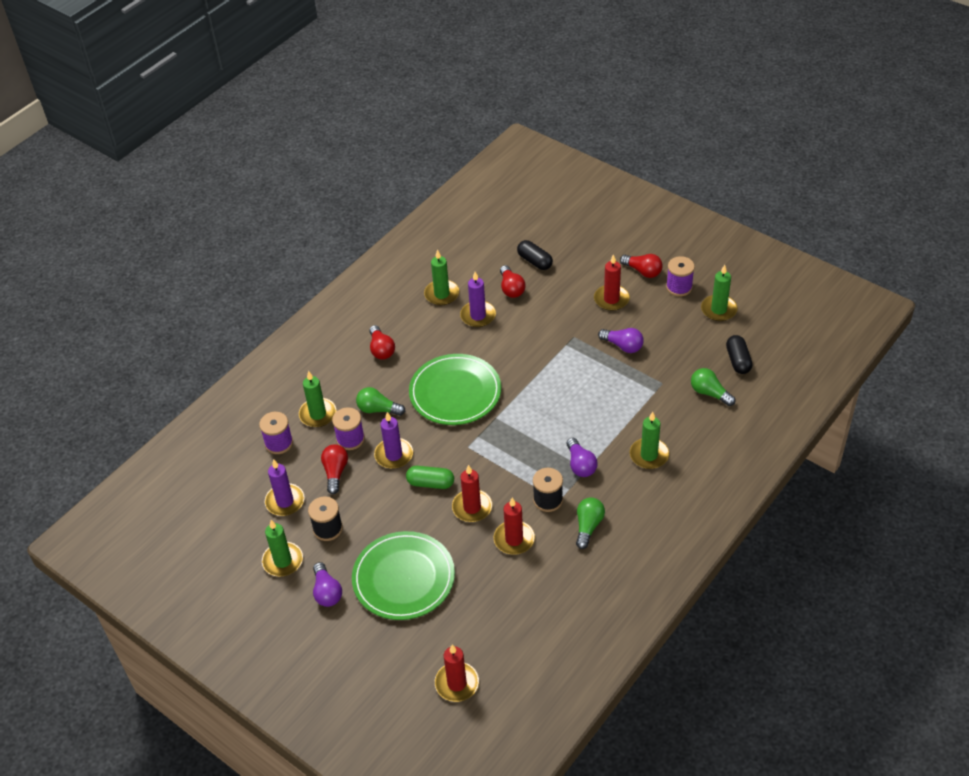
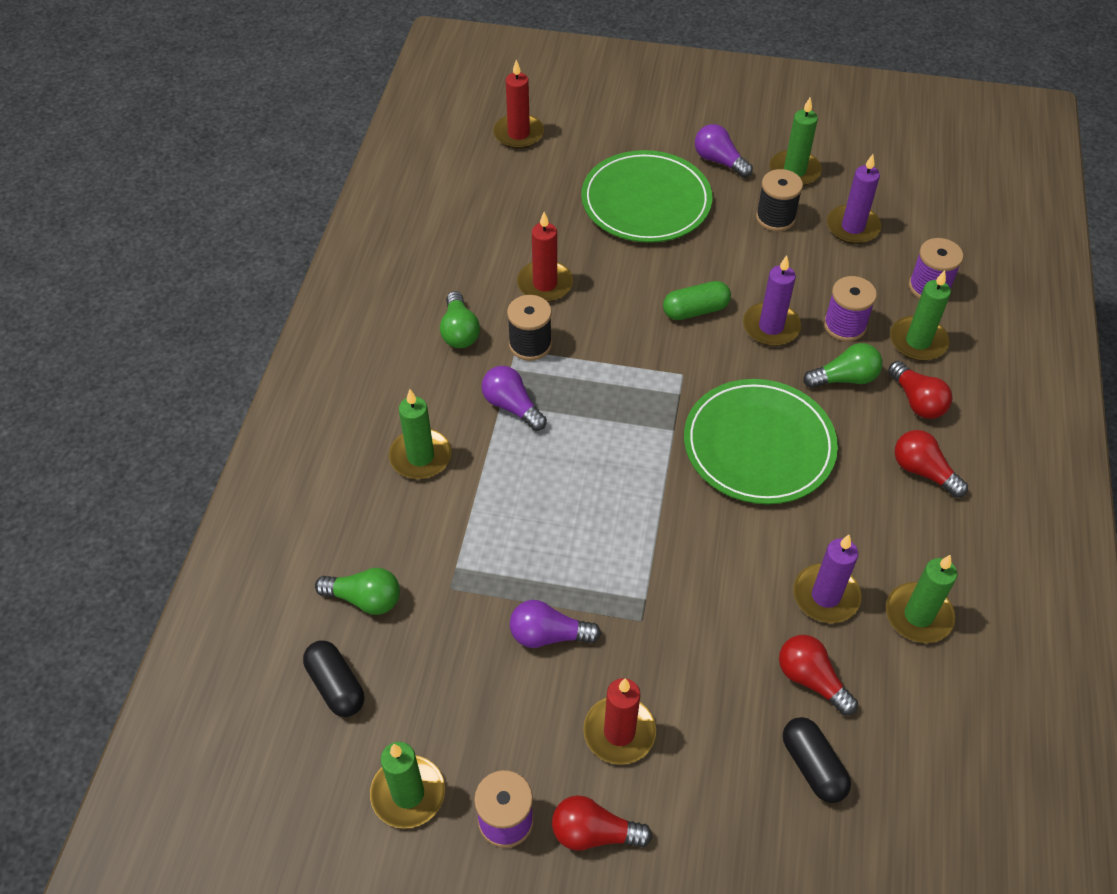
camera: 150 degrees right, 5 degrees up
red light bulb [321,444,348,494] -> red light bulb moved to [888,361,952,419]
red candle [452,465,492,522] -> none
black capsule [517,240,553,270] -> black capsule turned 45 degrees clockwise [783,717,851,803]

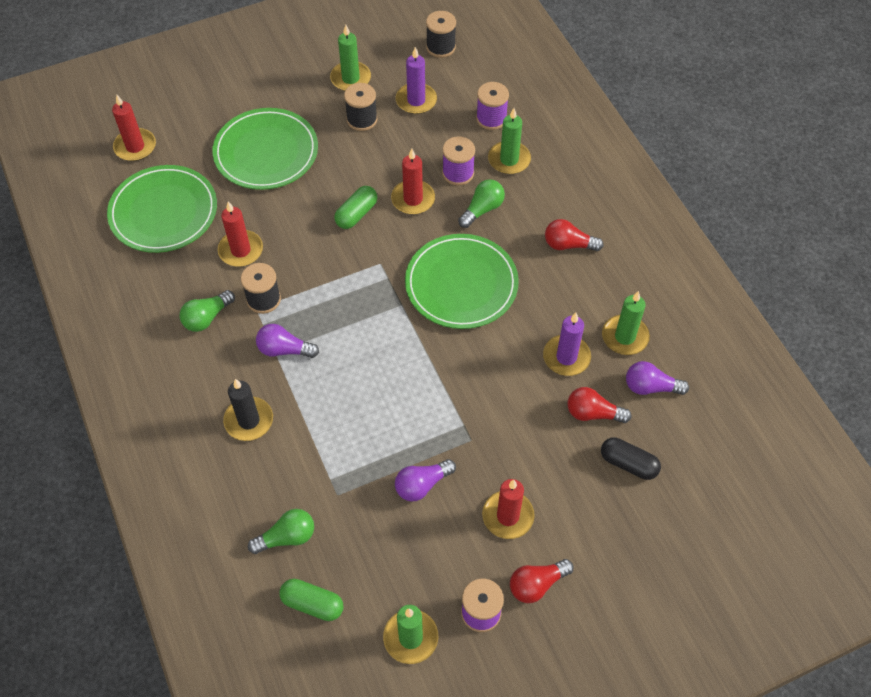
camera: 35 degrees left, 5 degrees up
black capsule [303,640,364,717] -> green capsule [280,579,344,621]
green candle [389,389,452,479] -> black candle [223,379,273,441]
green light bulb [440,291,480,348] -> green light bulb turned 90 degrees clockwise [179,290,235,332]
purple light bulb [695,124,753,178] -> purple light bulb moved to [626,361,689,395]
purple candle [743,255,801,346] -> red candle [391,149,435,215]
red light bulb [888,361,952,419] -> none
none -> green plate [107,165,217,253]
none -> black spool [426,11,456,58]

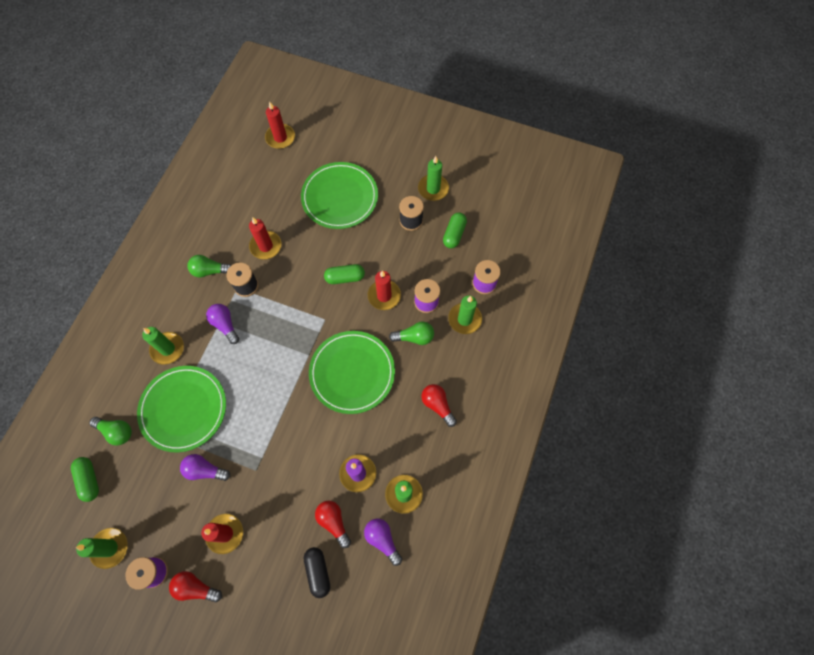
camera: 45 degrees right, 10 degrees up
green plate [107,165,217,253] -> green plate moved to [137,366,226,453]
black candle [223,379,273,441] -> green candle [142,327,184,365]
purple candle [396,47,437,114] -> green capsule [443,212,467,248]
black spool [426,11,456,58] -> none

